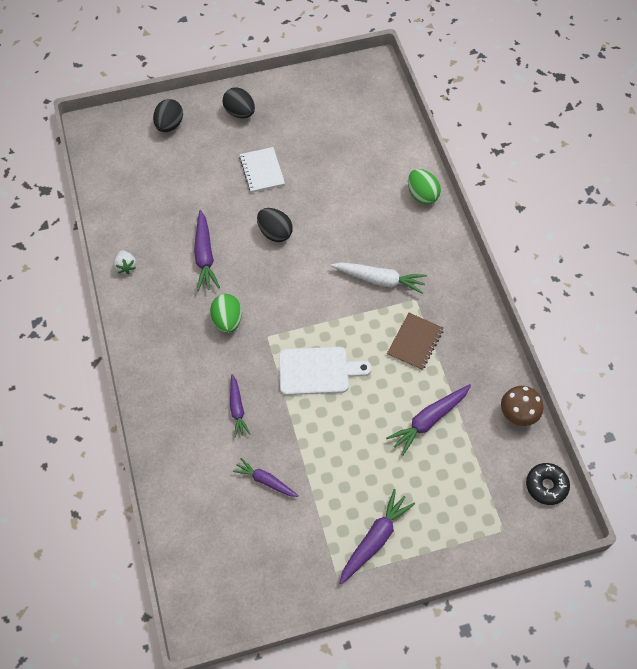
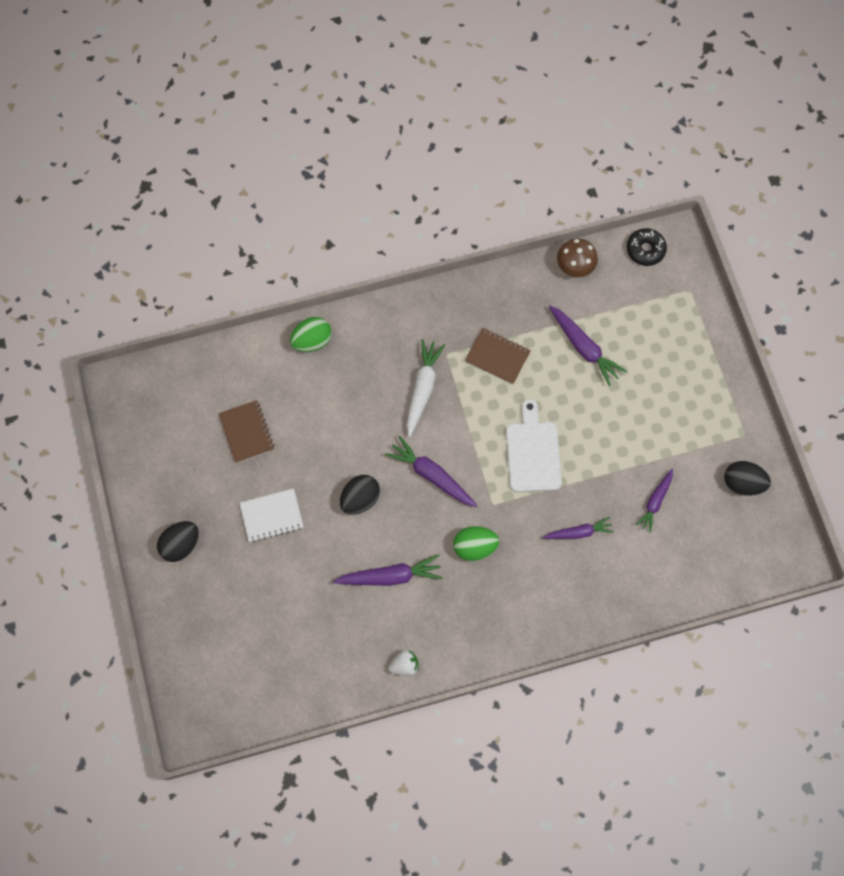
camera: 90 degrees left, 10 degrees up
black egg [153,99,183,132] -> black egg moved to [724,461,771,496]
purple carrot [340,489,415,584] -> purple carrot moved to [385,436,477,507]
none -> brown notebook [219,400,275,463]

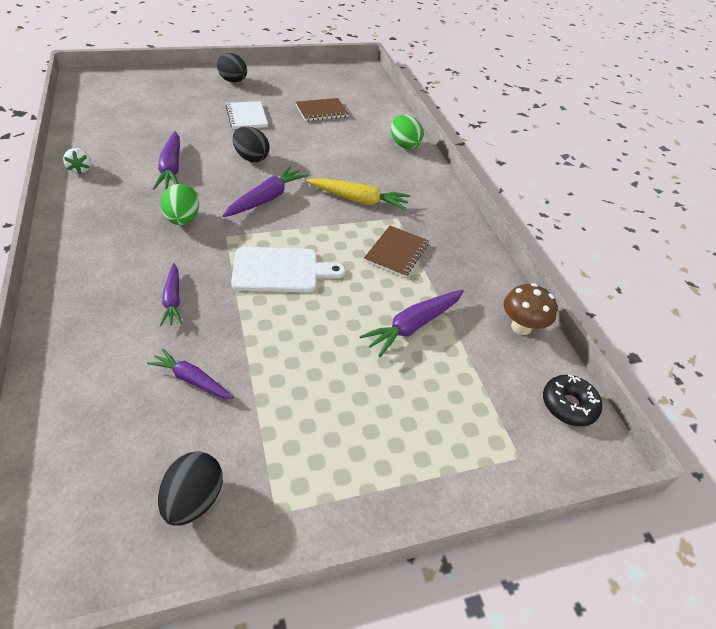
camera: 85 degrees right, 25 degrees down
white carrot [407,339,445,437] -> yellow carrot [306,178,410,210]

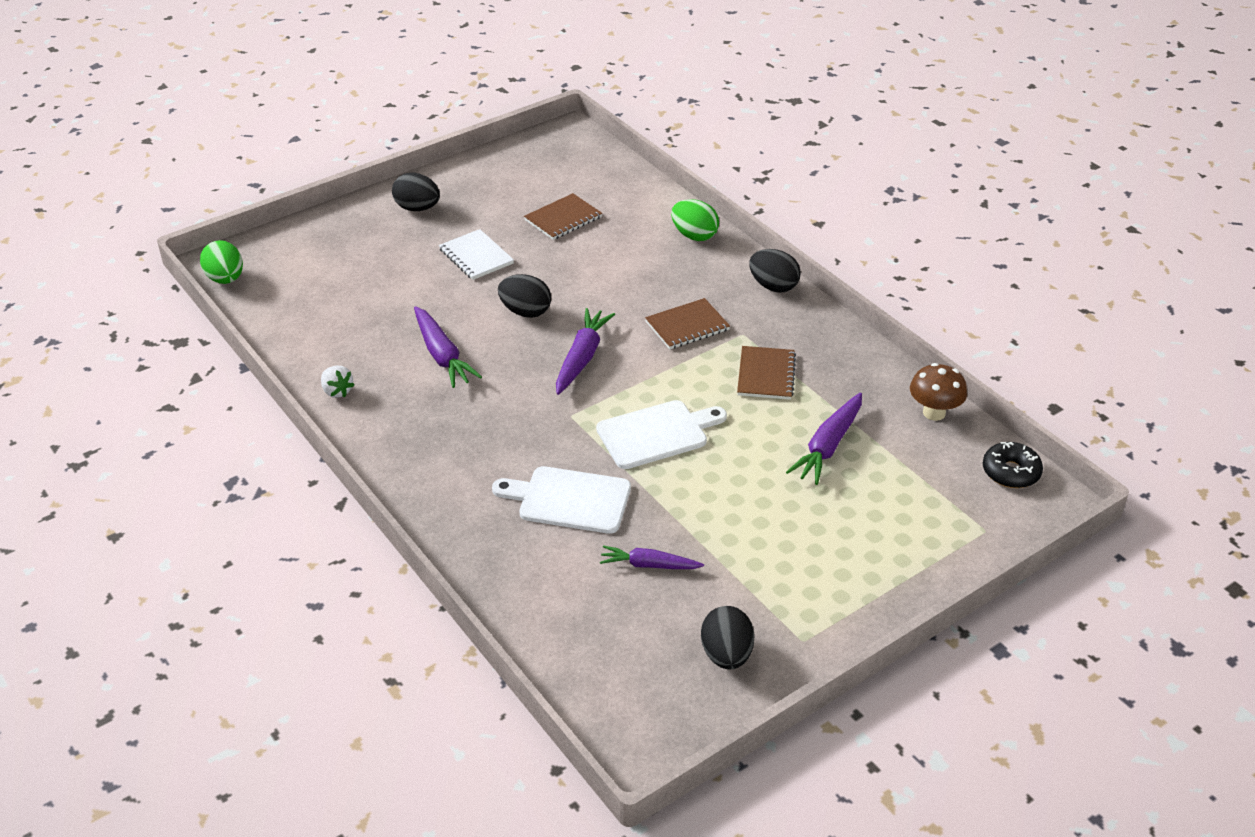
camera: 15 degrees left, 5 degrees down
green egg [160,184,199,225] -> green egg moved to [200,240,243,284]
purple carrot [160,263,182,326] -> white cutting board [492,466,631,534]
yellow carrot [306,178,410,210] -> brown notebook [645,298,730,349]
none -> black egg [749,249,801,293]

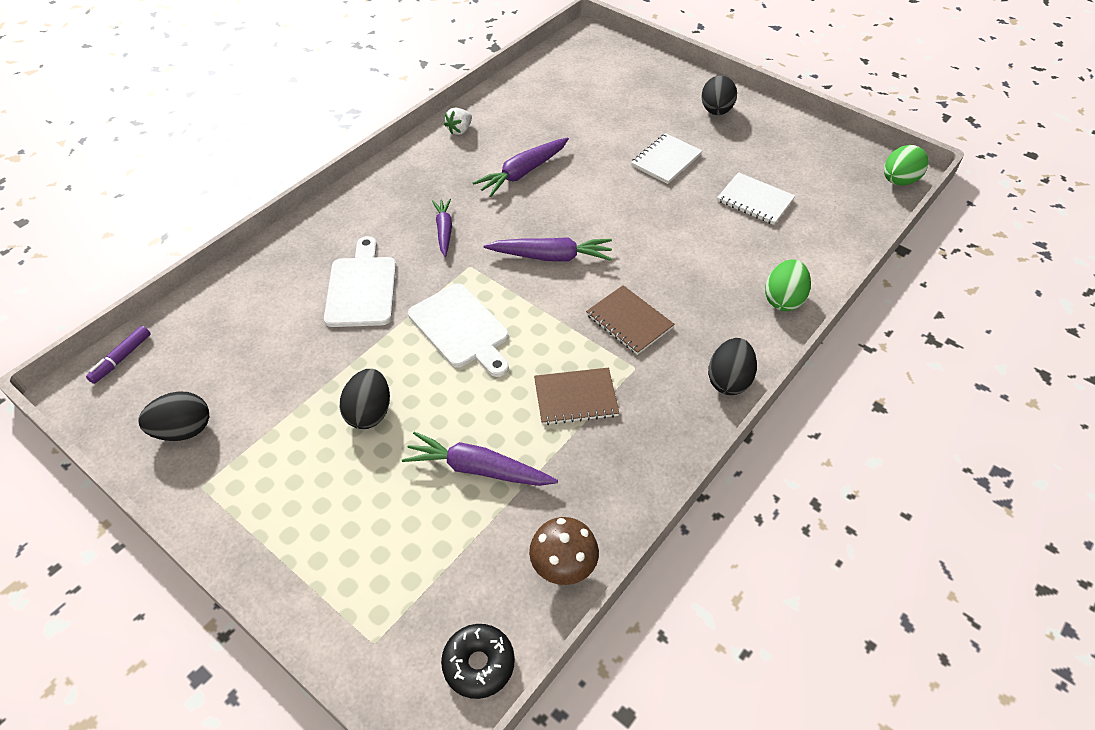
camera: 75 degrees right, 10 degrees up
green egg [200,240,243,284] -> green egg moved to [884,145,929,186]
black egg [498,274,551,318] -> black egg moved to [340,369,390,429]
brown notebook [524,193,602,240] -> white notebook [717,172,795,225]
purple carrot [600,545,704,569] -> purple carrot moved to [432,199,452,257]
none -> purple marker [86,326,151,384]

